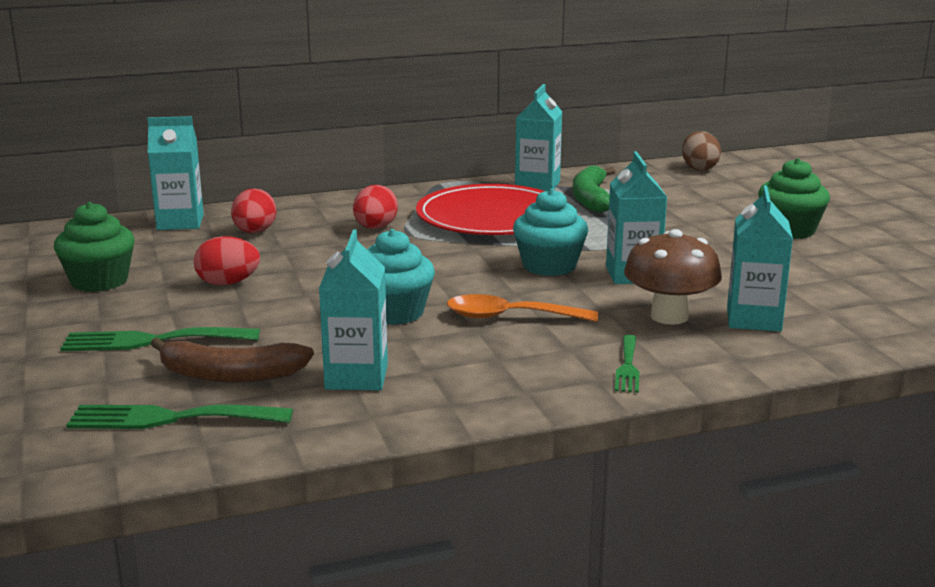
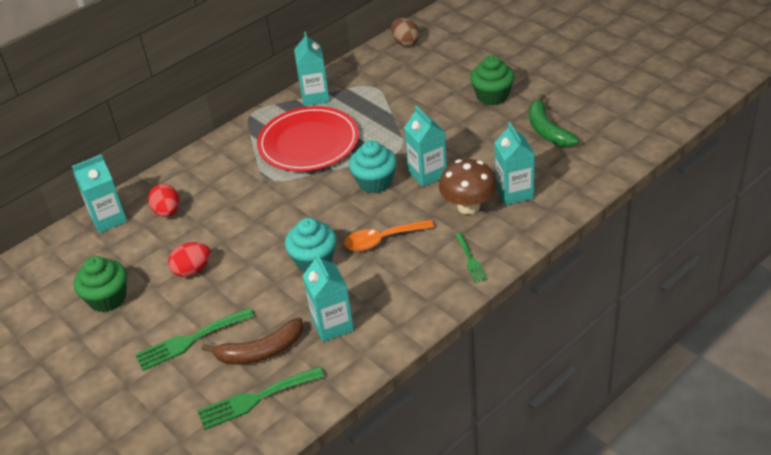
camera: 20 degrees left, 20 degrees up
red egg [353,185,398,229] -> none
green banana [573,165,615,213] -> green banana moved to [529,94,579,147]

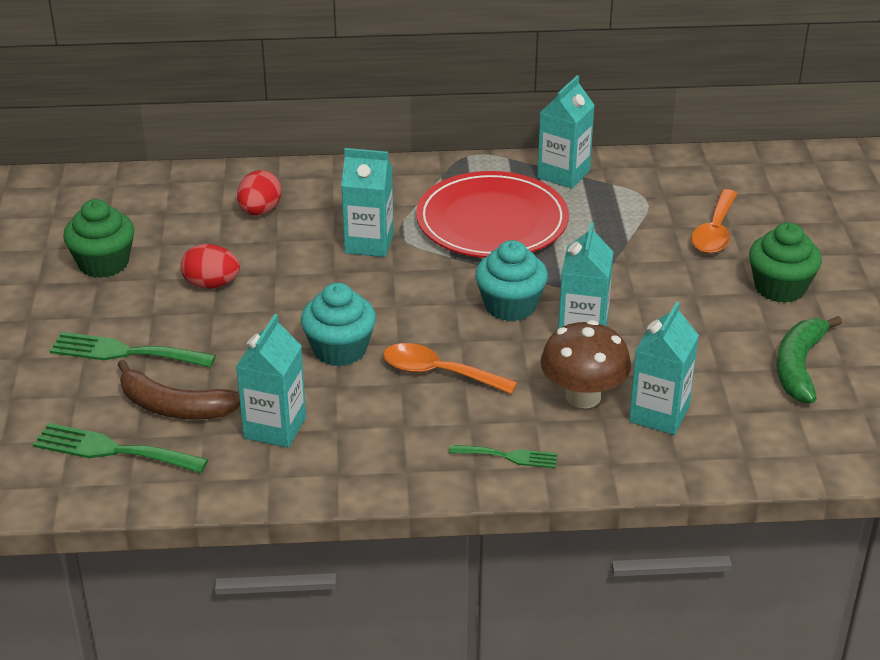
camera: 35 degrees right, 5 degrees down
turquoise carton [72,154,127,233] -> turquoise carton moved to [341,148,394,257]
brown egg [391,18,419,47] -> none
green fork [455,233,488,283] -> green fork turned 105 degrees counterclockwise [449,445,557,468]
none -> orange spoon [691,189,738,254]

